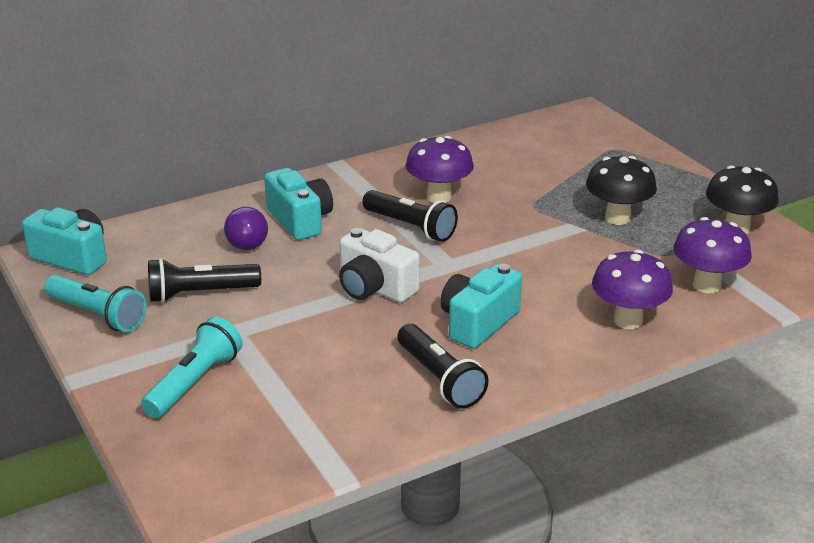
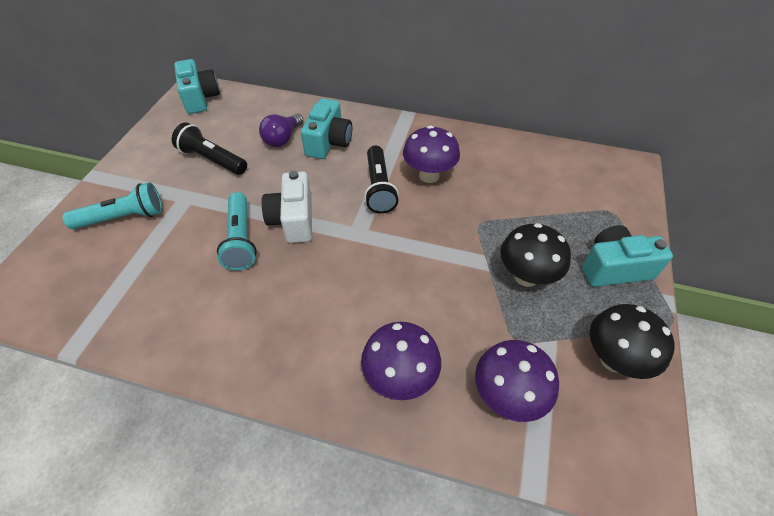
camera: 45 degrees right, 20 degrees up
turquoise flashlight [44,275,147,332] -> turquoise flashlight moved to [217,192,257,270]
black flashlight [397,324,489,409] -> none
turquoise camera [440,264,522,349] -> turquoise camera moved to [582,225,673,287]

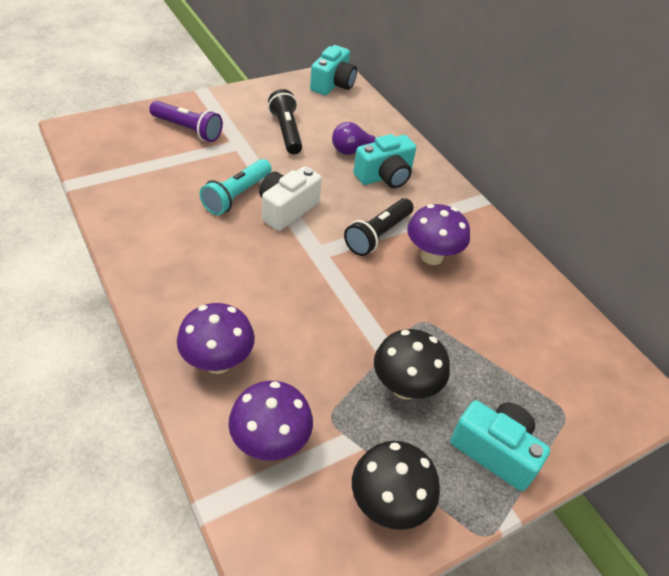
camera: 40 degrees right, 5 degrees down
turquoise flashlight [63,182,162,229] -> purple flashlight [149,101,223,142]

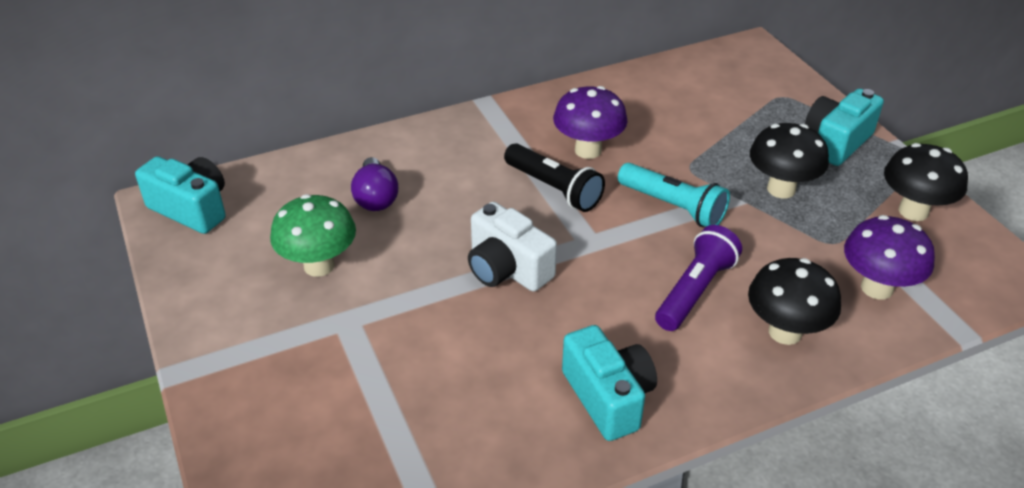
camera: 80 degrees left, 5 degrees down
purple flashlight [149,101,223,142] -> purple flashlight moved to [655,225,742,331]
purple mushroom [177,303,255,374] -> black mushroom [748,258,841,345]
turquoise flashlight [200,159,272,215] -> turquoise flashlight moved to [618,163,730,227]
black flashlight [268,89,302,154] -> green mushroom [270,194,356,277]
turquoise camera [353,134,416,188] -> turquoise camera moved to [562,325,657,441]

